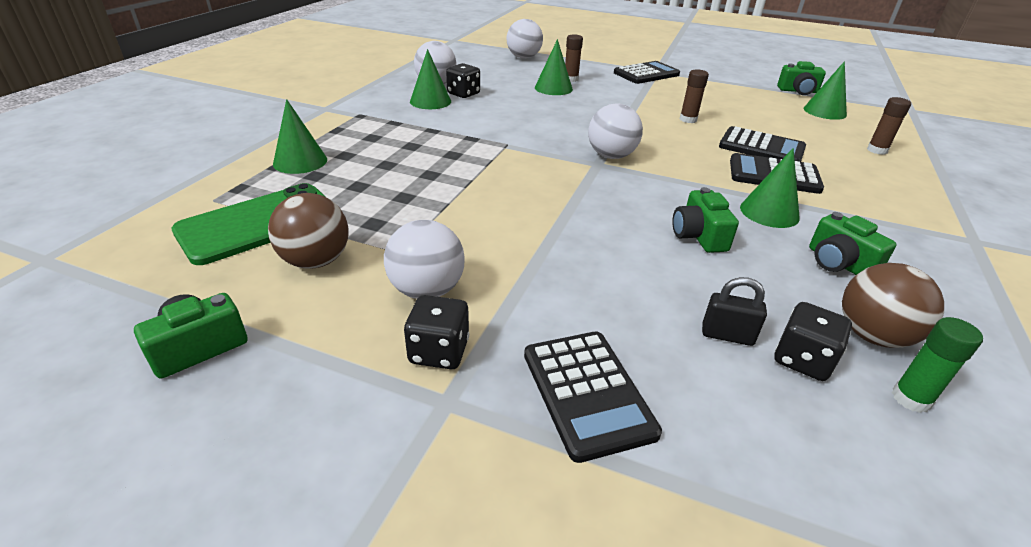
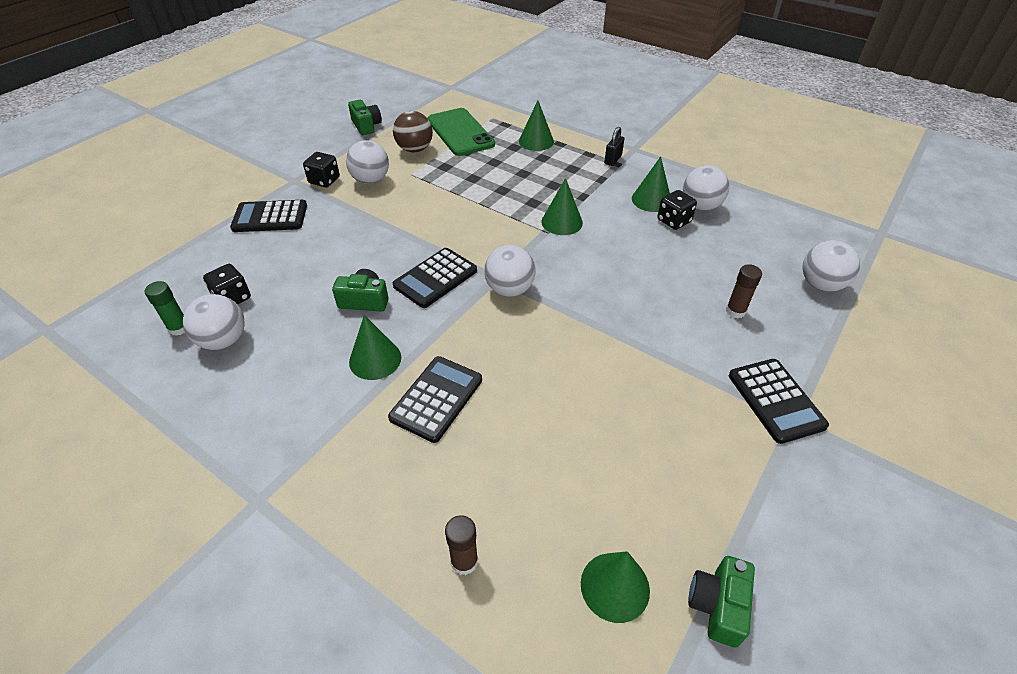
camera: 105 degrees right, 10 degrees up
green cone [535,39,573,95] -> green cone moved to [541,178,583,235]
brown glue stick [680,69,709,123] -> none
black padlock [702,277,767,346] -> black padlock moved to [604,127,624,166]
black calculator [719,126,806,162] -> black calculator moved to [393,248,477,308]
green camera [809,212,897,275] -> none
brown ball [842,263,944,348] -> white ball [183,294,245,350]

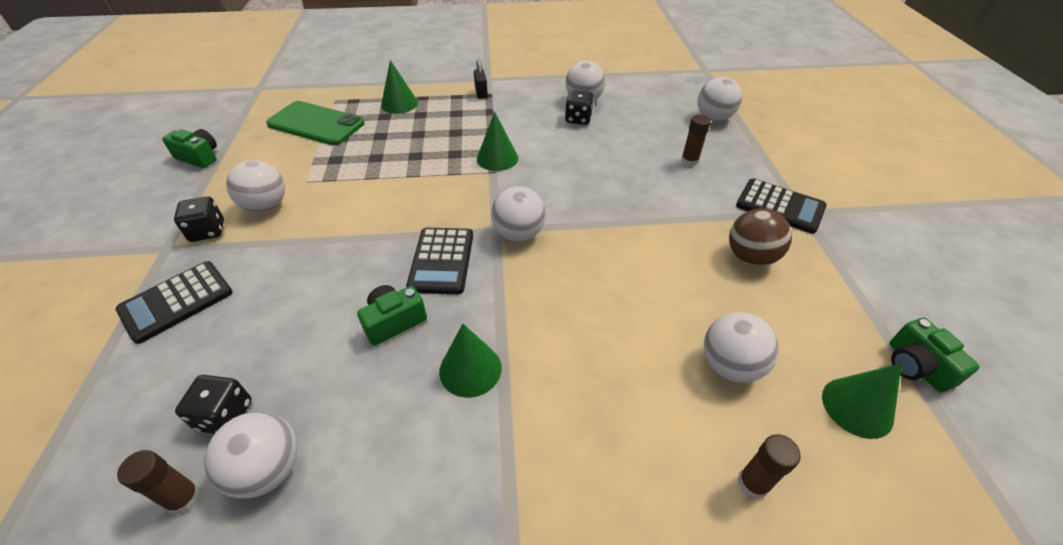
camera: 40 degrees left, 0 degrees up
green glue stick [145,281,185,336] -> brown glue stick [117,450,201,515]
black calculator [388,356,482,443] -> none
brown ball [393,111,433,152] -> brown ball moved to [729,209,792,266]
green cone [632,156,670,212] -> none
none -> white ball [704,312,779,383]

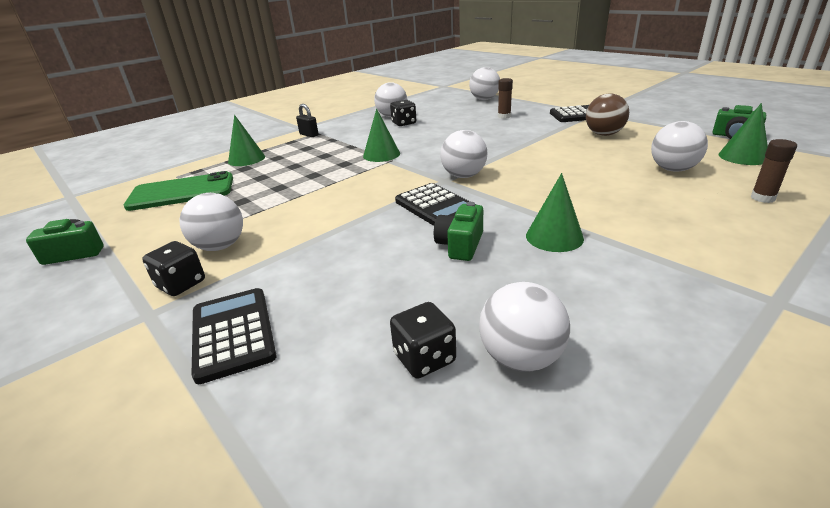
camera: 35 degrees left, 15 degrees down
black calculator [115,261,233,344] -> black calculator turned 150 degrees clockwise [191,288,277,384]
brown glue stick [117,450,201,515] -> none

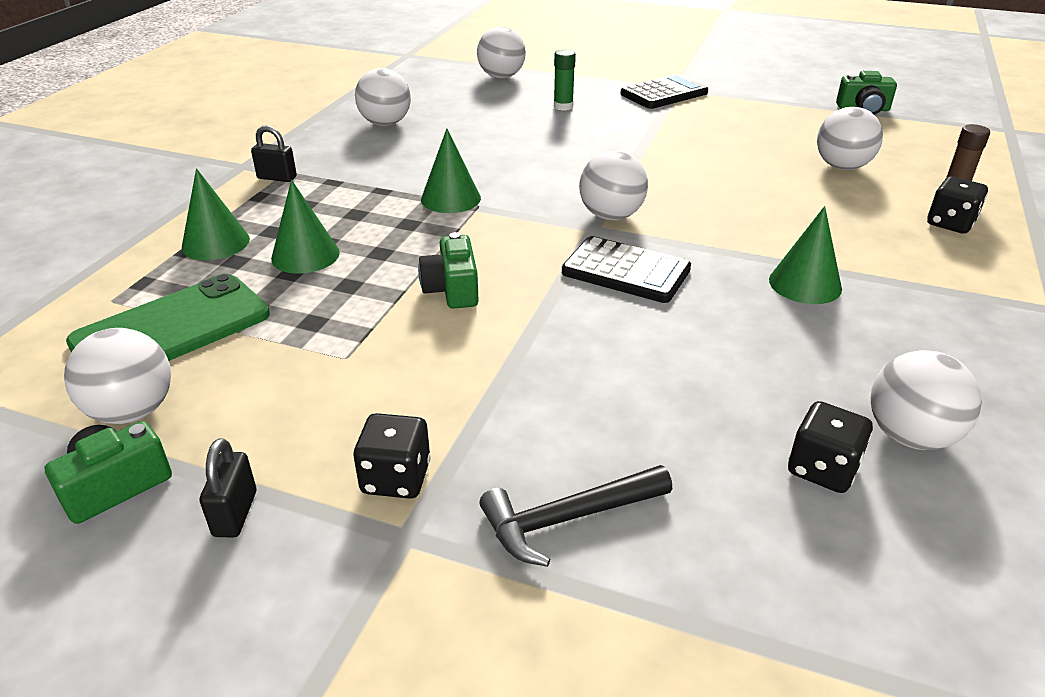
camera: 30 degrees left, 5 degrees up
white ball [179,193,243,251] -> white ball moved to [64,328,171,424]
black calculator [191,288,277,384] -> black hammer [479,465,672,567]
black dice [390,100,416,126] -> black dice moved to [927,176,988,234]
green camera [434,202,483,261] -> green camera moved to [418,232,479,309]
brown glue stick [498,78,513,119] -> green glue stick [554,49,576,110]
brown ball [586,93,629,136] -> none
green cone [719,103,768,165] -> green cone moved to [271,180,340,274]
none -> black padlock [200,438,256,538]

